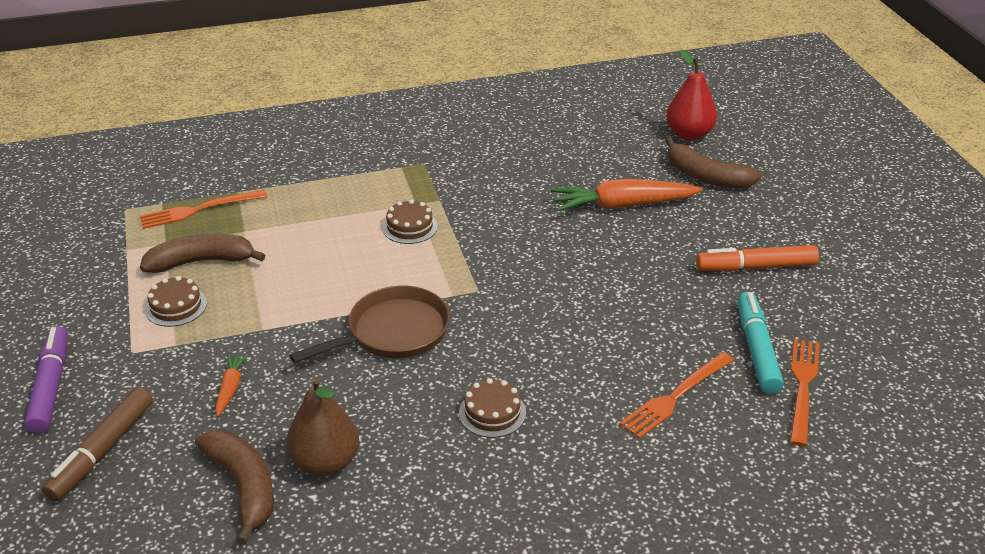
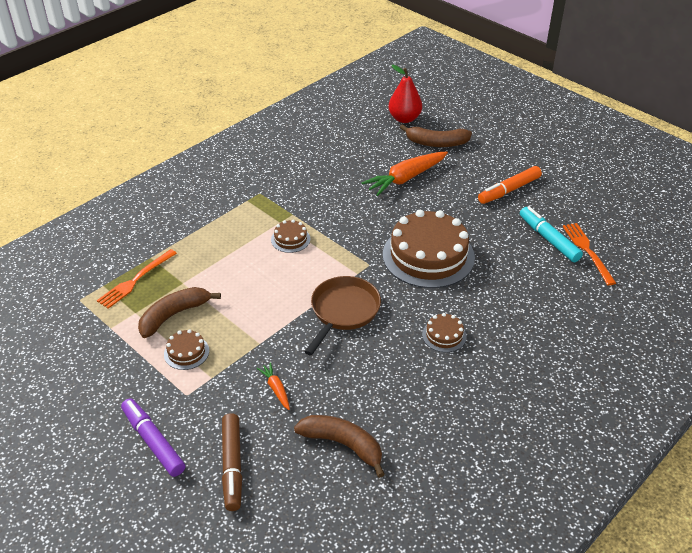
camera: 30 degrees left, 5 degrees up
brown pear [286,378,359,476] -> none
orange fork [619,352,734,439] -> none
none -> brown cake [383,210,475,288]

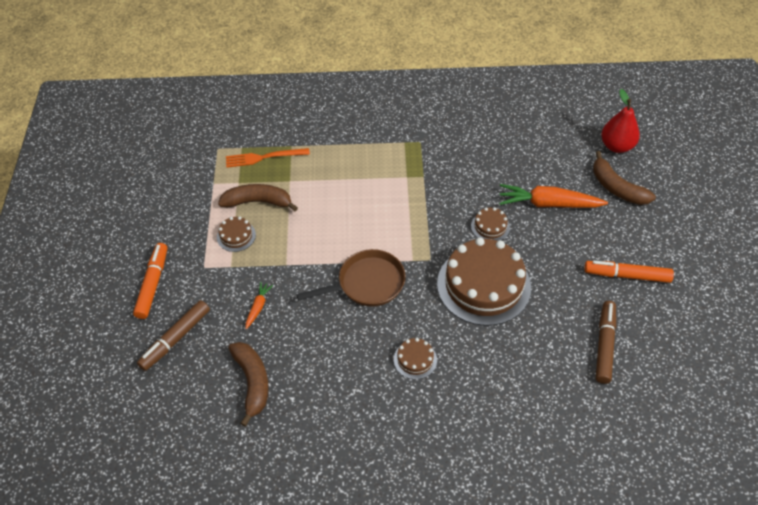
camera: 45 degrees right, 10 degrees up
purple marker [121,398,185,477] -> orange marker [133,243,167,319]
brown cake [271,220,310,253] -> brown cake moved to [471,207,510,241]
turquoise marker [520,207,583,262] -> brown marker [596,301,616,384]
orange fork [563,223,616,286] -> none

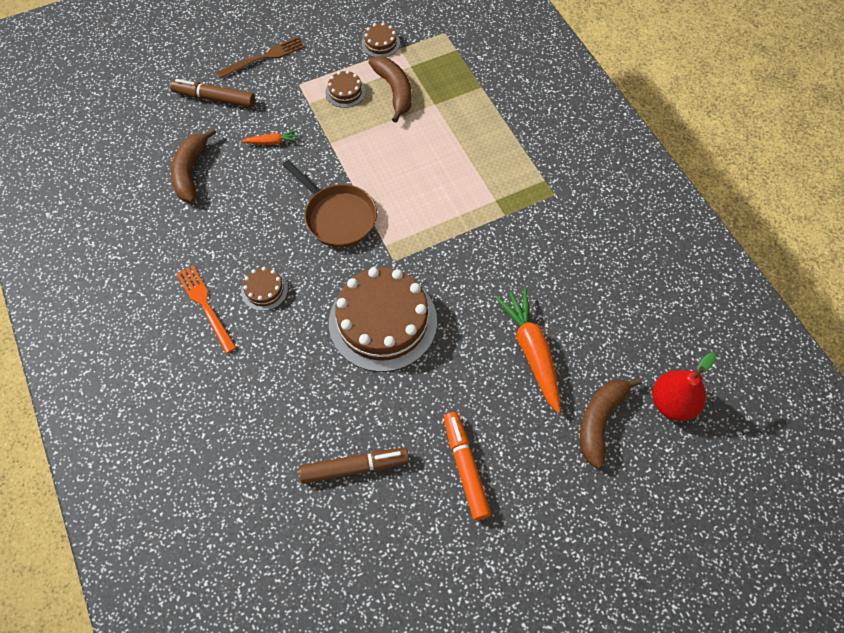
camera: 65 degrees right, 10 degrees up
orange marker [133,243,167,319] -> brown fork [217,37,305,79]
orange fork [226,148,310,168] -> orange fork moved to [176,265,237,354]
brown banana [229,342,269,426] -> brown banana turned 135 degrees clockwise [171,128,216,202]
brown cake [471,207,510,241] -> brown cake moved to [361,22,400,57]

